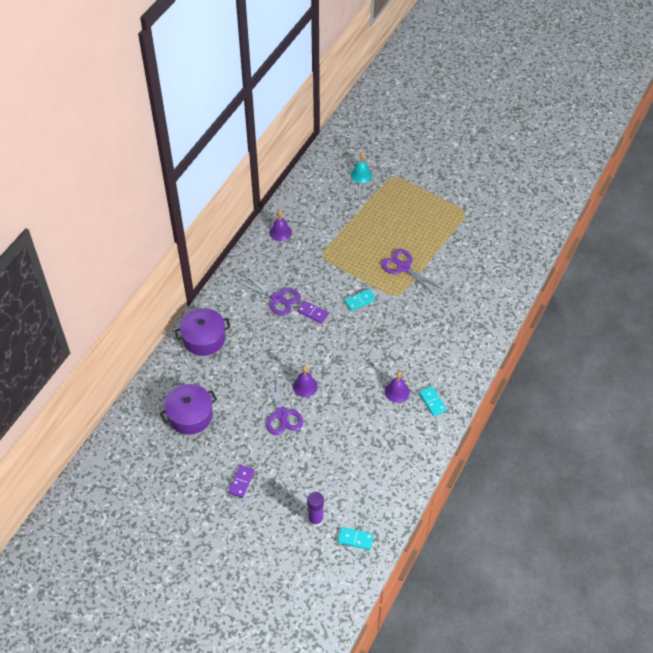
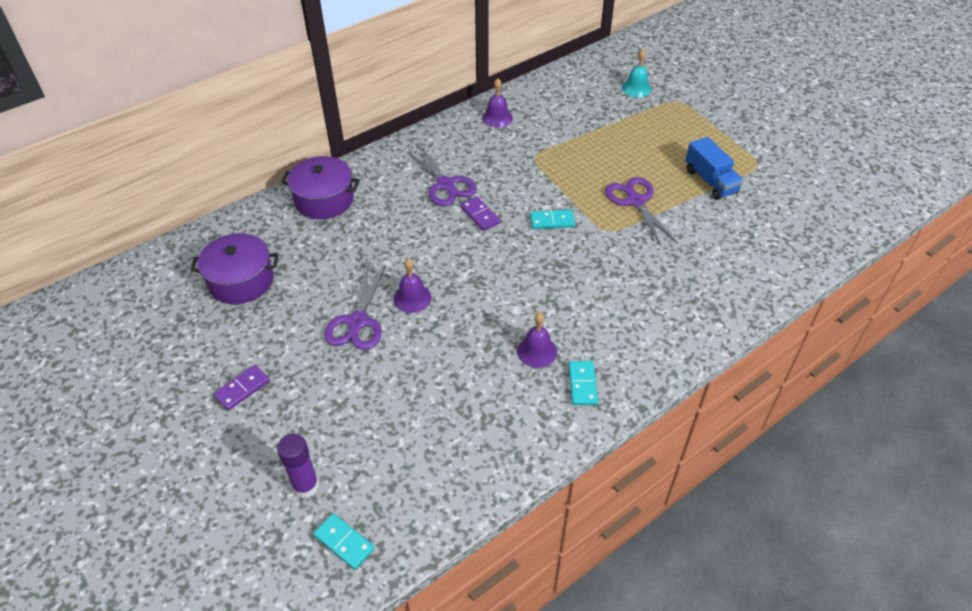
camera: 25 degrees right, 5 degrees down
none -> blue truck [685,137,743,200]

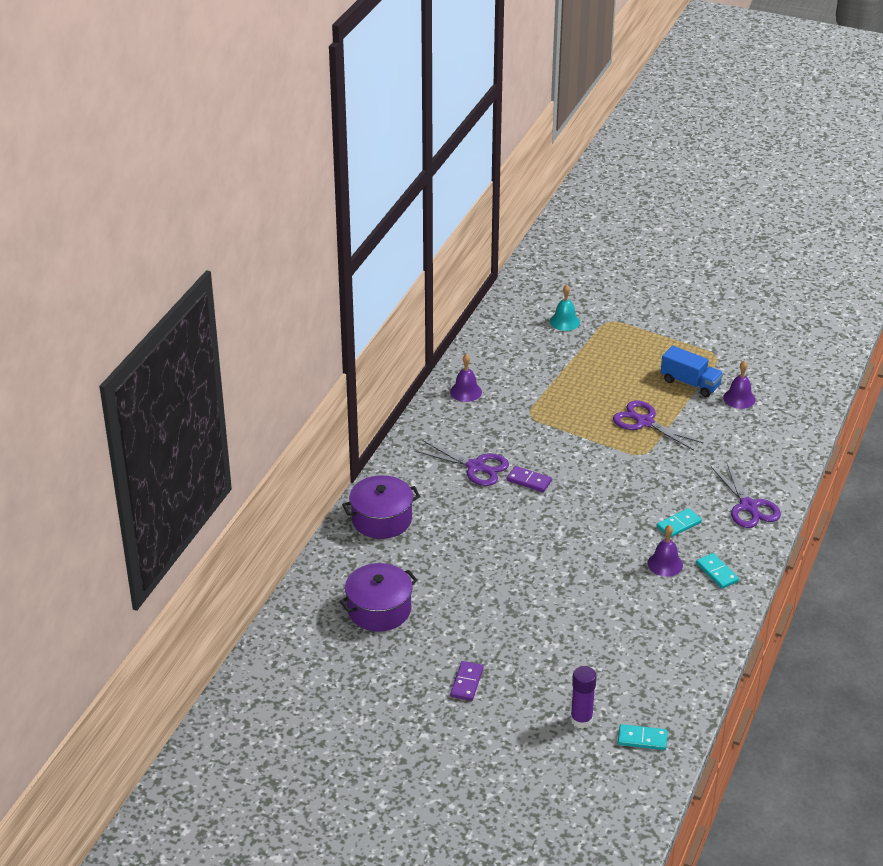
camera: 30 degrees left, 10 degrees down
purple scissors [324,266,386,350] -> purple scissors moved to [711,462,781,528]
purple bell [394,259,431,313] -> purple bell moved to [723,360,755,409]
turquoise domino [530,210,575,229] -> turquoise domino moved to [657,508,702,538]

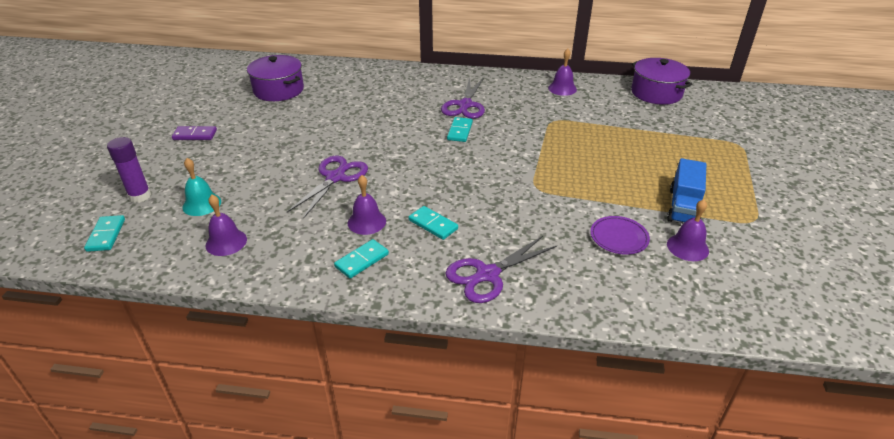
camera: 75 degrees right, 0 degrees up
purple pot [342,475,420,539] -> purple pot moved to [631,58,692,105]
purple domino [507,466,552,492] -> turquoise domino [447,117,473,142]
turquoise bell [550,285,580,331] -> turquoise bell moved to [182,158,221,216]
purple scissors [613,400,703,450] -> purple scissors moved to [287,156,368,219]
none -> purple bell [206,195,247,256]
none -> purple plate [590,216,650,255]

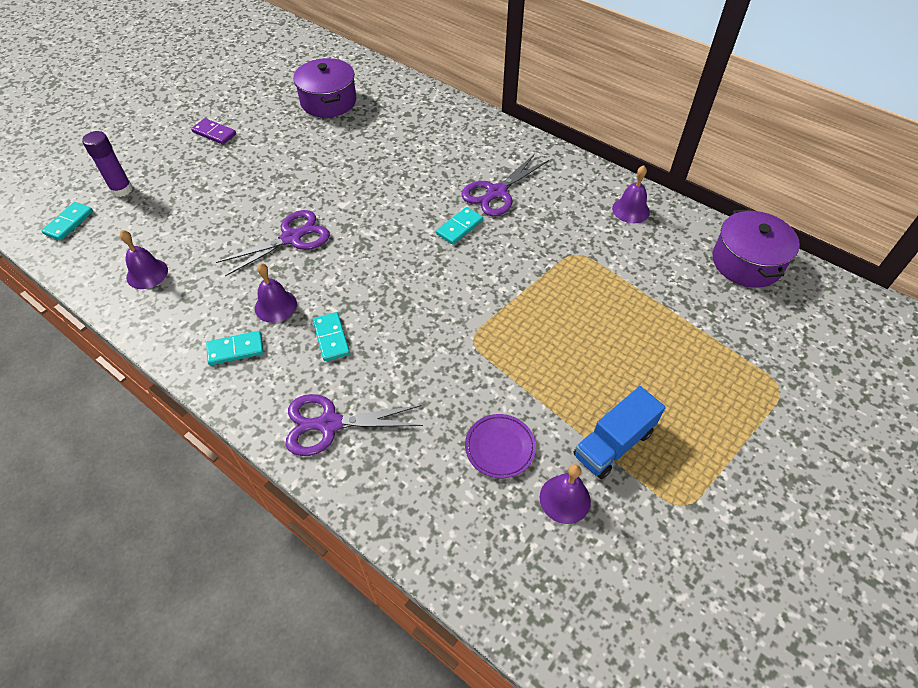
camera: 30 degrees right, 15 degrees up
turquoise bell [182,158,221,216] -> none

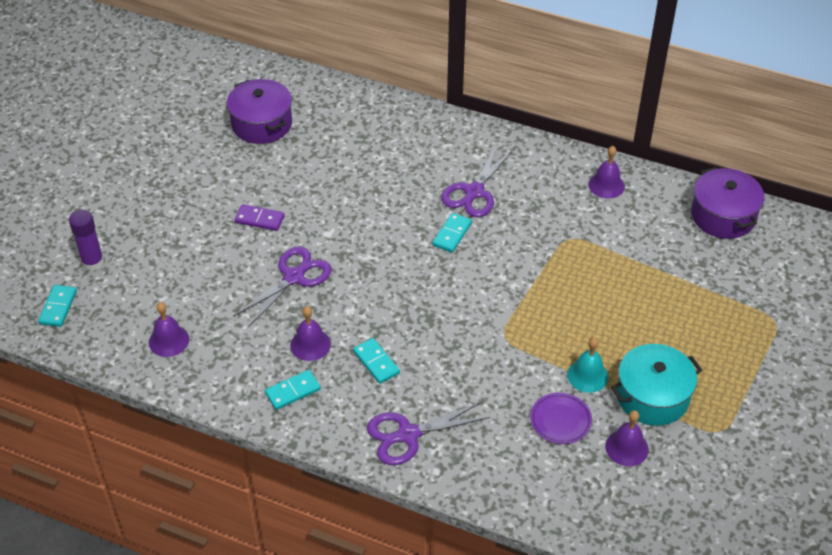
camera: 15 degrees left, 5 degrees down
purple domino [191,118,236,145] -> purple domino moved to [235,204,285,231]
blue truck [573,386,665,479] -> turquoise pot [611,344,702,426]
none -> turquoise bell [567,337,609,393]

